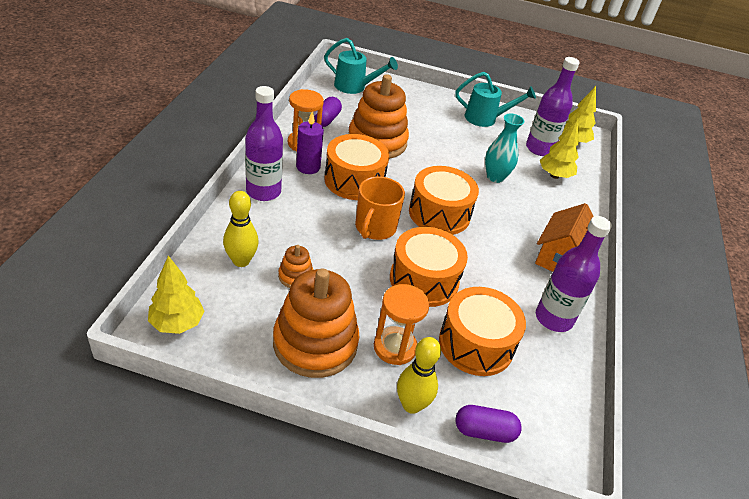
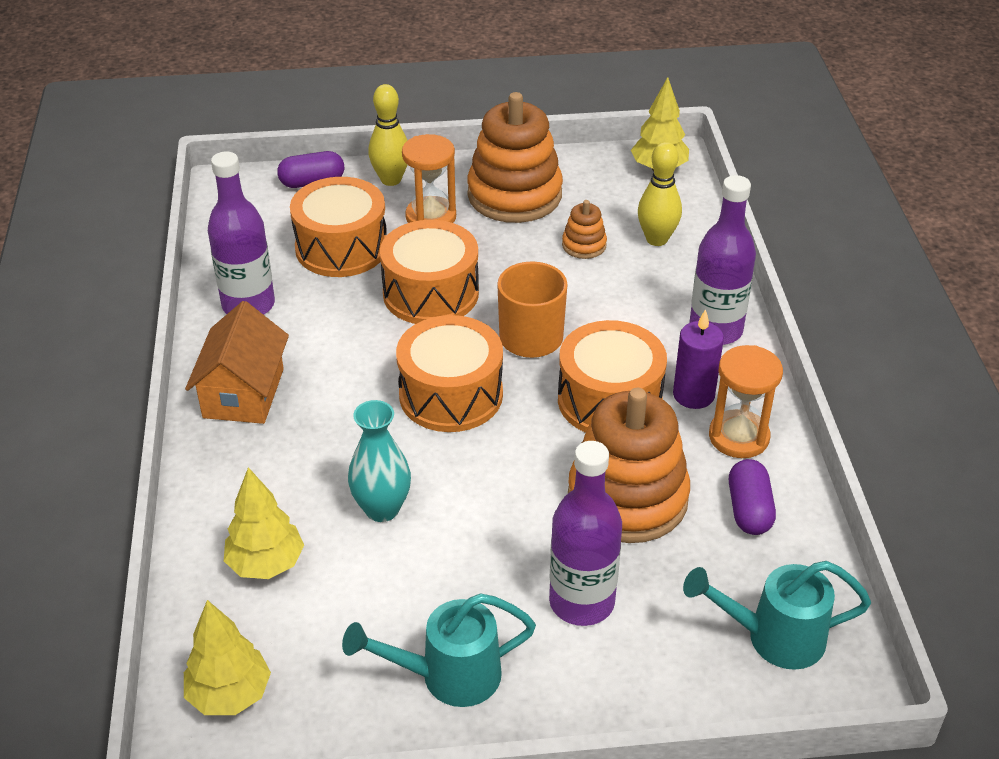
camera: 165 degrees right, 0 degrees up
purple bottle [526,57,580,156] -> purple bottle moved to [549,441,622,626]

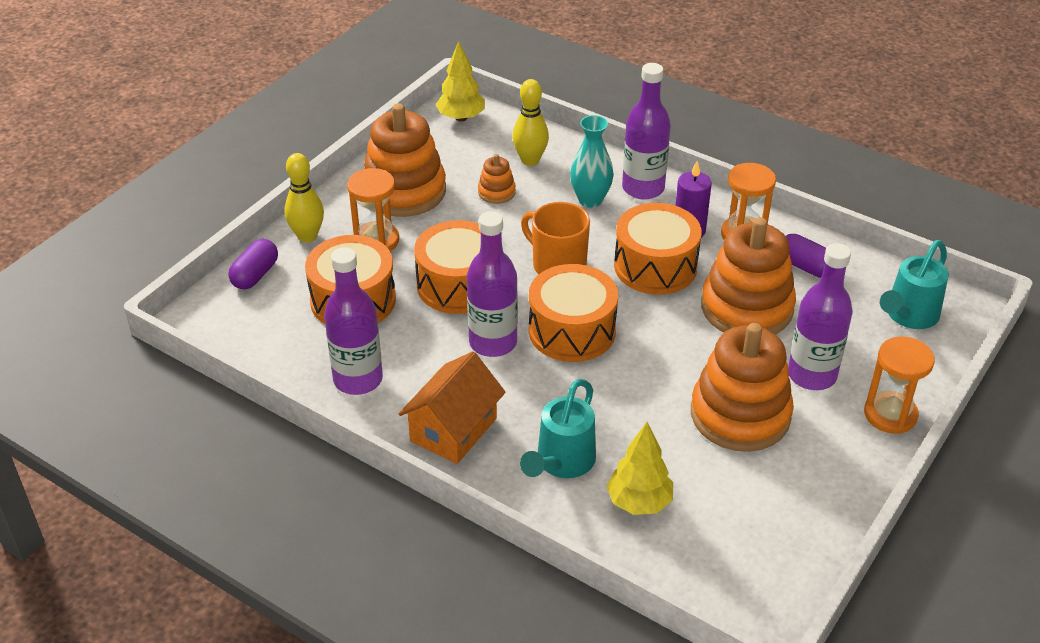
camera: 50 degrees left, 0 degrees up
yellow tree [184,600,271,715] -> none
orange house [185,301,289,424] -> orange house turned 75 degrees clockwise [399,352,506,464]
turquoise watering can [342,593,536,707] -> turquoise watering can moved to [520,379,596,478]
turquoise vase [348,400,411,522] -> turquoise vase moved to [570,115,614,208]
none -> purple bottle [467,211,518,357]
none -> orange stacking toy [691,323,794,452]
none -> orange hourglass [864,336,935,434]

